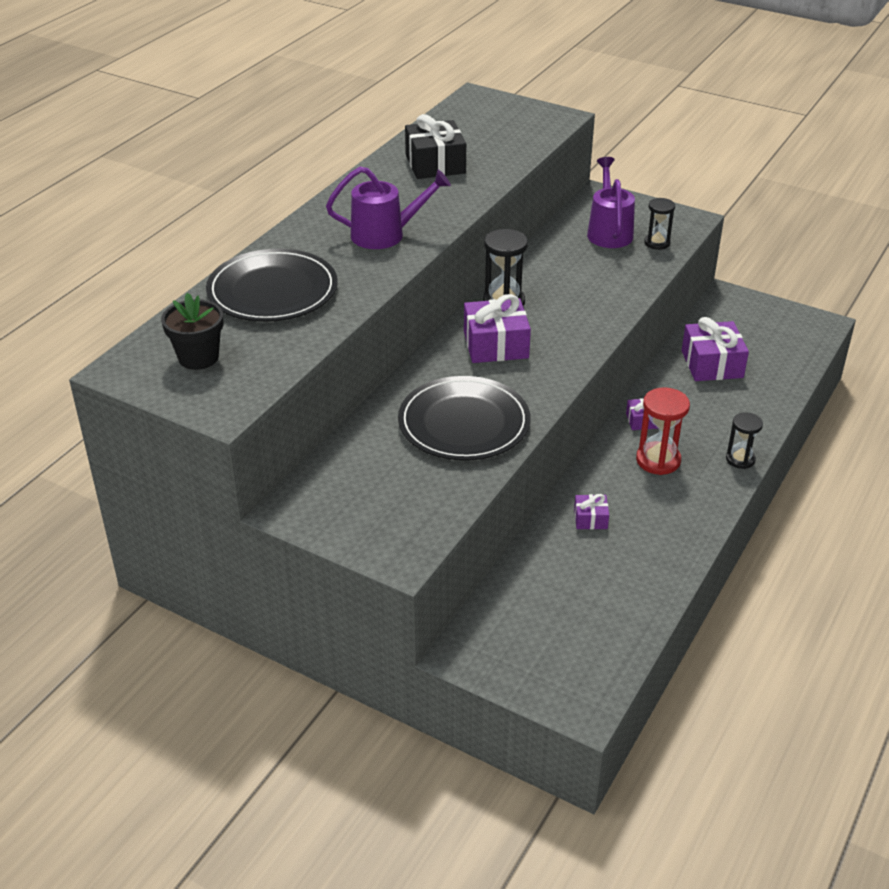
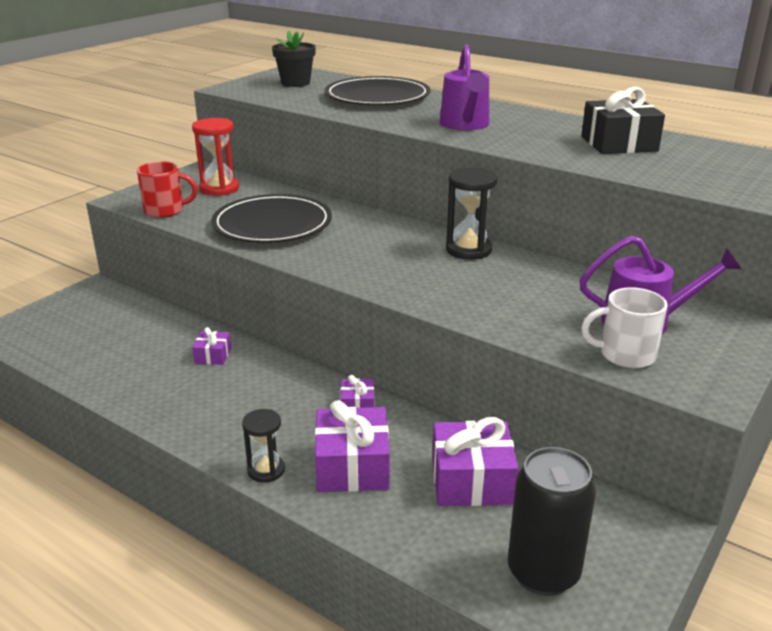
camera: 95 degrees right, 10 degrees down
purple gift [464,294,531,363] -> purple gift moved to [315,400,390,492]
red hourglass [636,387,690,475] -> red hourglass moved to [192,118,239,196]
black hourglass [644,198,675,250] -> white mug [581,287,668,369]
none -> red mug [137,161,198,218]
none -> black can [508,447,596,596]

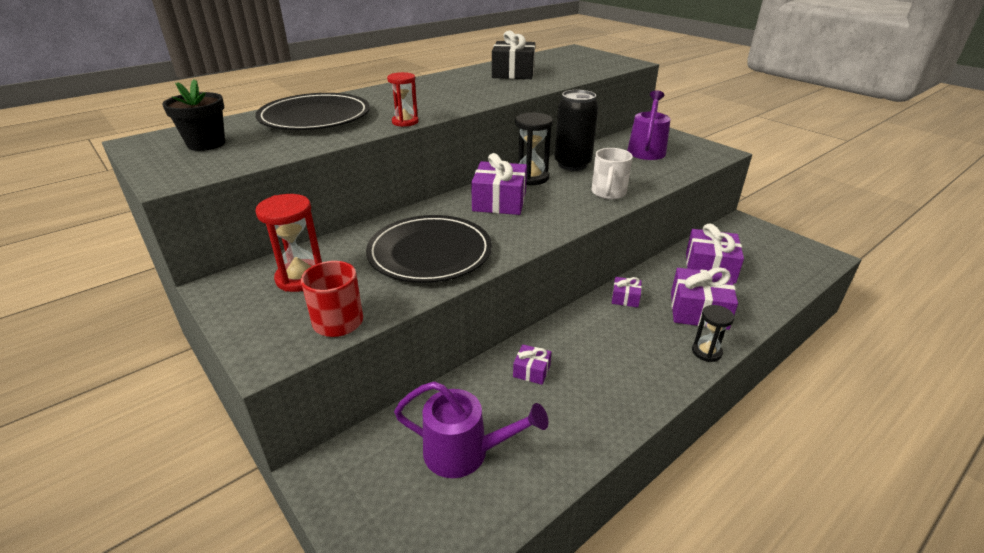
camera: 75 degrees left, 5 degrees up
purple watering can [440,44,489,130] -> purple watering can moved to [394,381,548,478]
black can [508,447,596,596] -> black can moved to [554,90,598,171]
white mug [581,287,668,369] -> white mug moved to [592,148,633,200]
none -> red hourglass [387,72,419,127]
none -> purple gift [471,153,527,215]

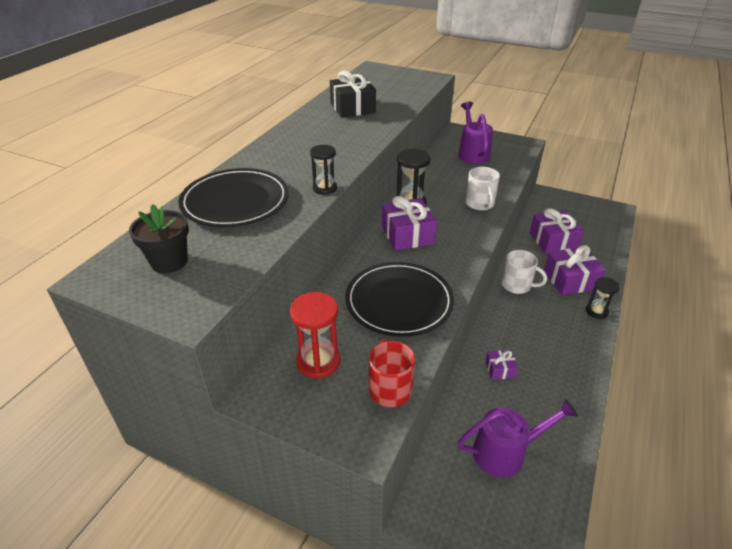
camera: 25 degrees left, 5 degrees up
red hourglass [387,72,419,127] -> black hourglass [310,145,337,195]
black can [554,90,598,171] -> none
purple gift [612,277,642,308] -> white mug [501,250,547,294]

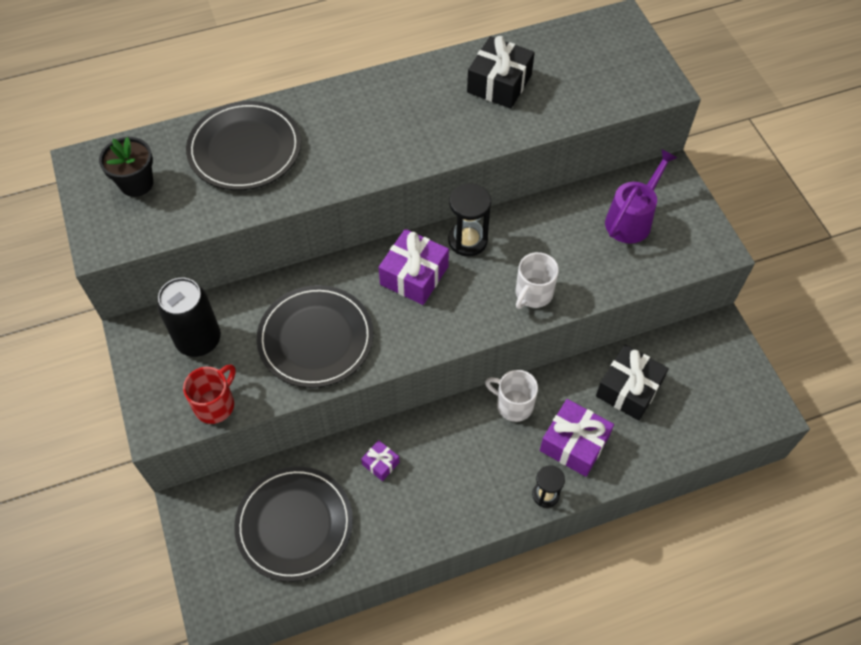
camera: 45 degrees right, 20 degrees up
red hourglass [290,292,340,379] -> black can [157,278,221,357]
black hourglass [310,145,337,195] -> none
purple watering can [458,399,578,478] -> black plate [234,466,353,582]
white mug [501,250,547,294] -> white mug turned 135 degrees clockwise [485,370,538,422]
purple gift [530,208,584,254] -> black gift [596,345,669,421]

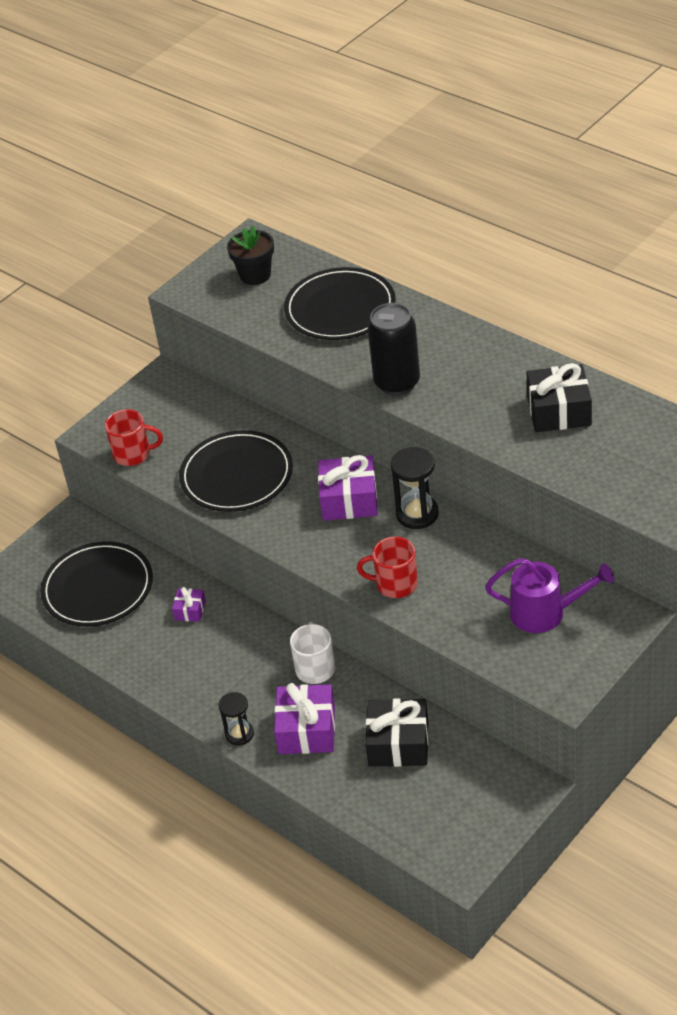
camera: 65 degrees right, 15 degrees down
black can [157,278,221,357] -> black can moved to [368,303,420,395]
white mug [516,252,559,309] -> red mug [357,537,418,598]

